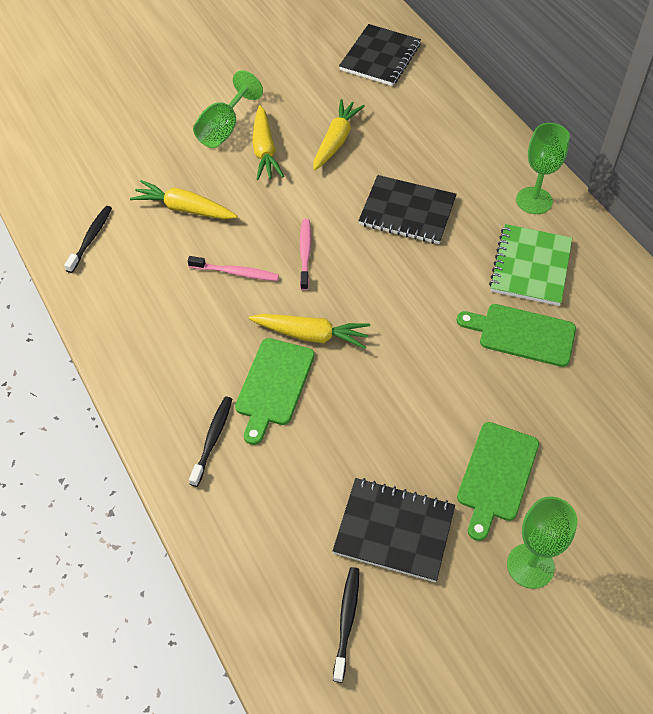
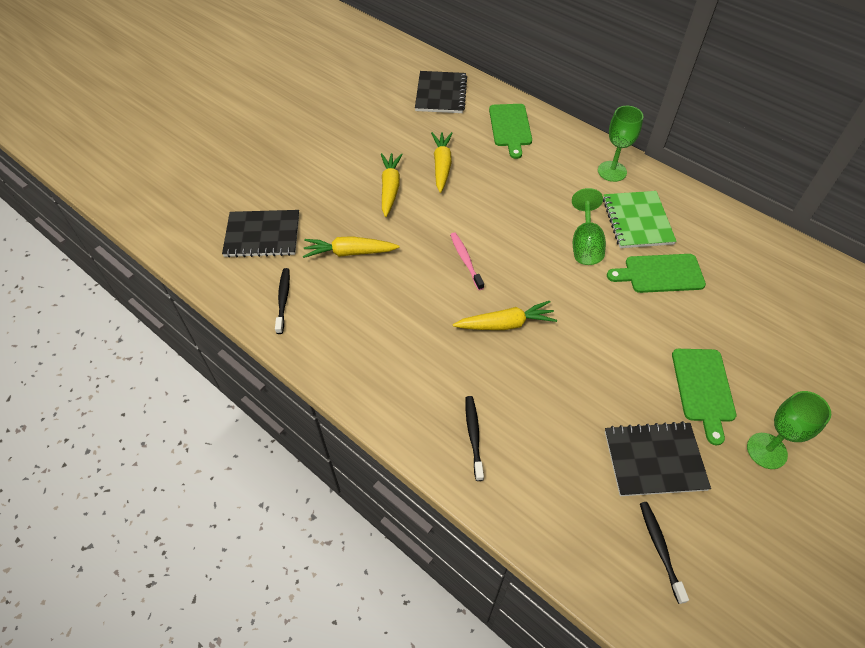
camera: 20 degrees left, 0 degrees up
pink toothbrush [188,256,279,281] -> none
green goblet [193,70,263,148] -> green goblet moved to [572,188,606,265]
green cutting board [235,338,315,445] -> green cutting board moved to [489,104,532,159]
yellow carrot [252,105,284,180] -> yellow carrot turned 150 degrees counterclockwise [381,153,403,217]
black notebook [358,175,457,244] -> black notebook moved to [222,210,299,258]

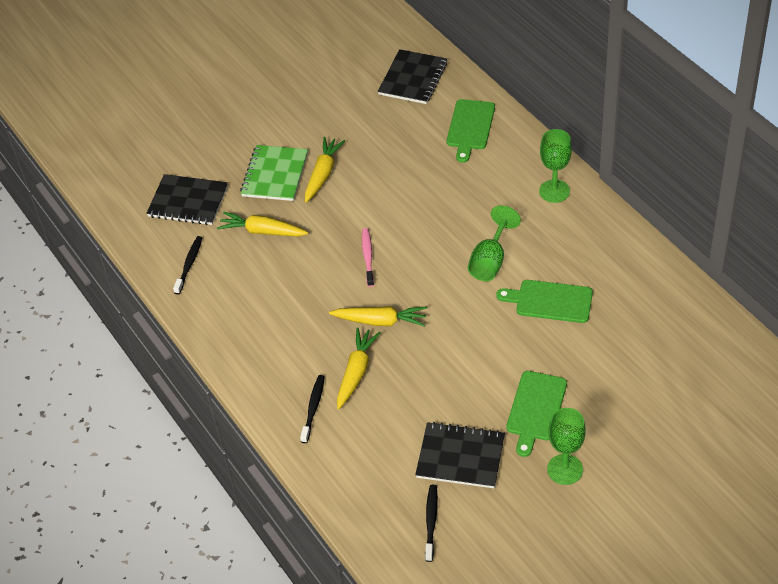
camera: 20 degrees right, 5 degrees down
yellow carrot [431,132,453,193] -> yellow carrot moved to [337,327,381,409]
green notebook [603,191,677,248] -> green notebook moved to [240,145,308,201]

